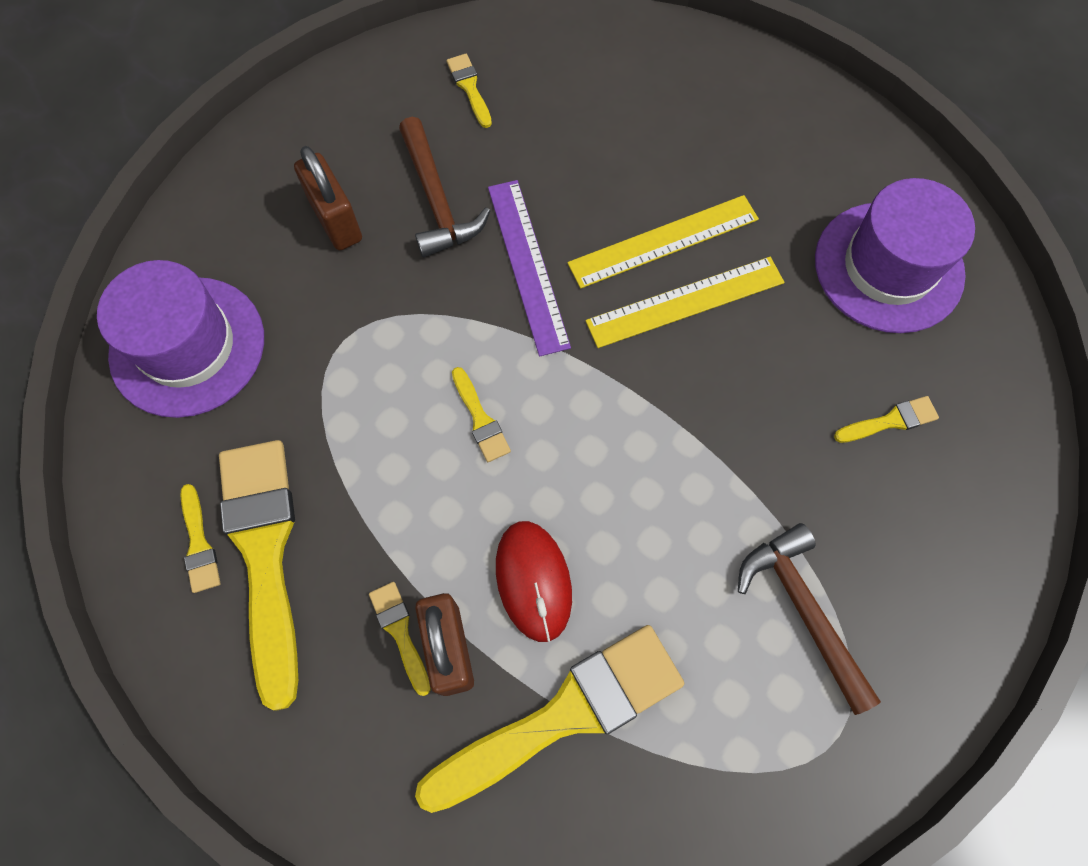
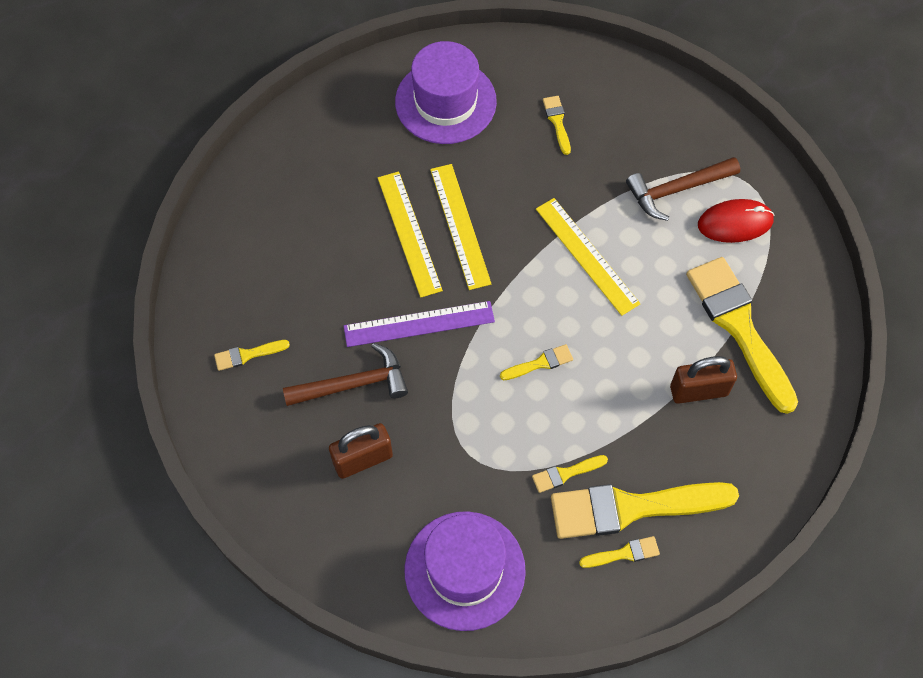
camera: 85 degrees left, 5 degrees down
yellow brush [369,582,431,696] -> yellow brush moved to [532,455,608,493]
red mouse [496,521,572,642] -> red mouse moved to [698,199,774,243]
none -> yellow ruler [536,198,641,316]

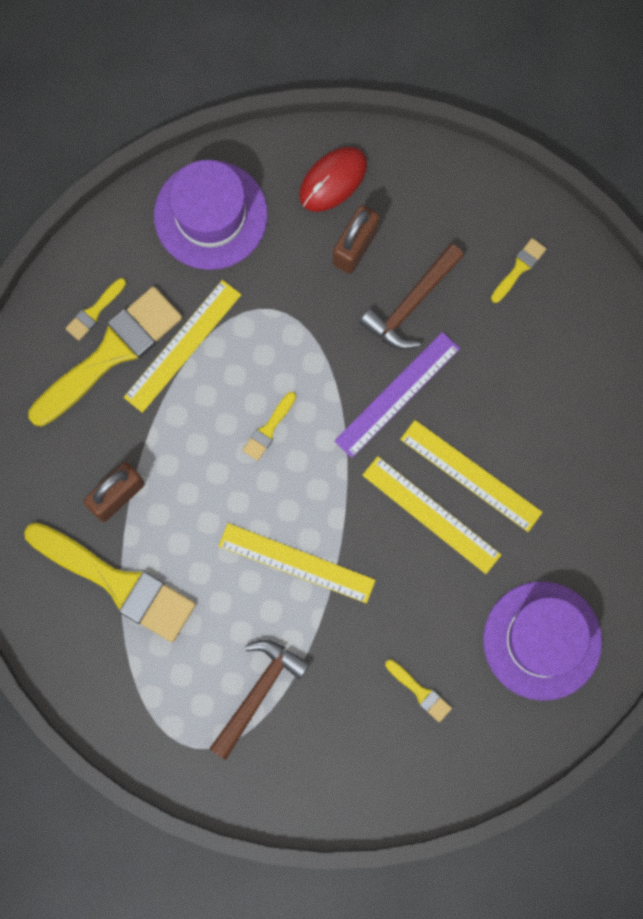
camera: 145 degrees right, 15 degrees up
yellow brush [532,455,608,493] -> yellow ruler [123,280,241,413]
red mouse [698,199,774,243] -> red mouse moved to [299,146,367,212]

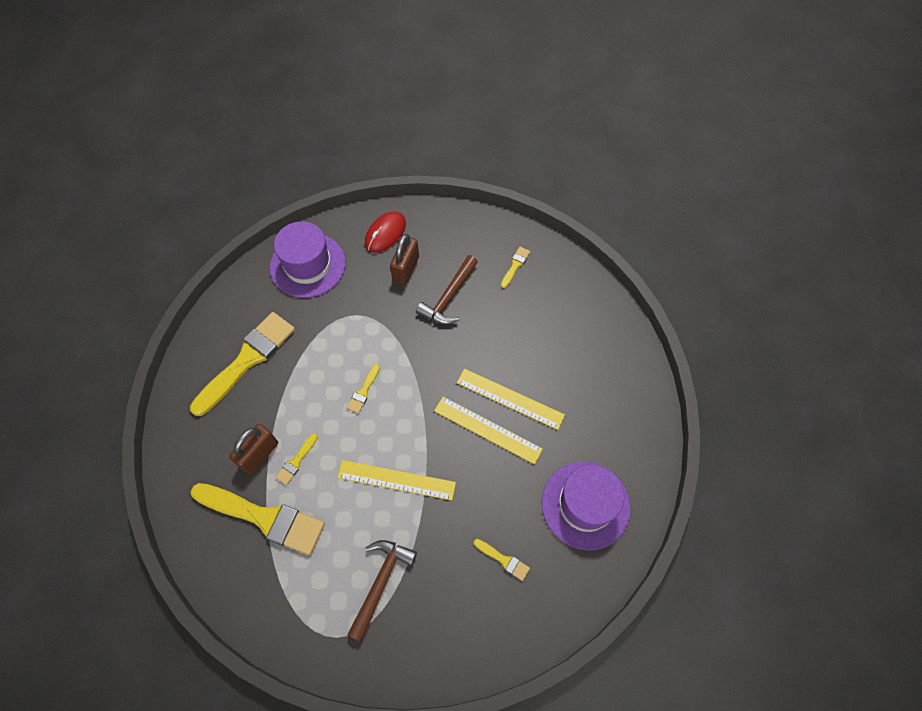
camera: 10 degrees left, 15 degrees down
yellow brush [65,278,126,341] -> yellow brush moved to [275,434,318,485]
yellow ruler [123,280,241,413] -> none
purple ruler [334,332,460,458] -> none

